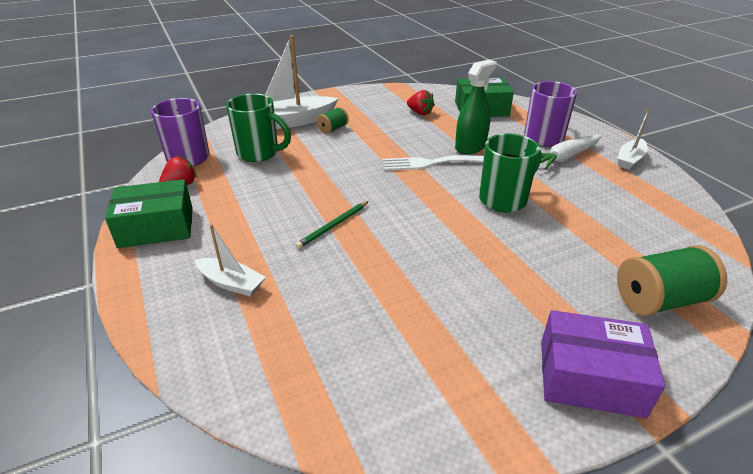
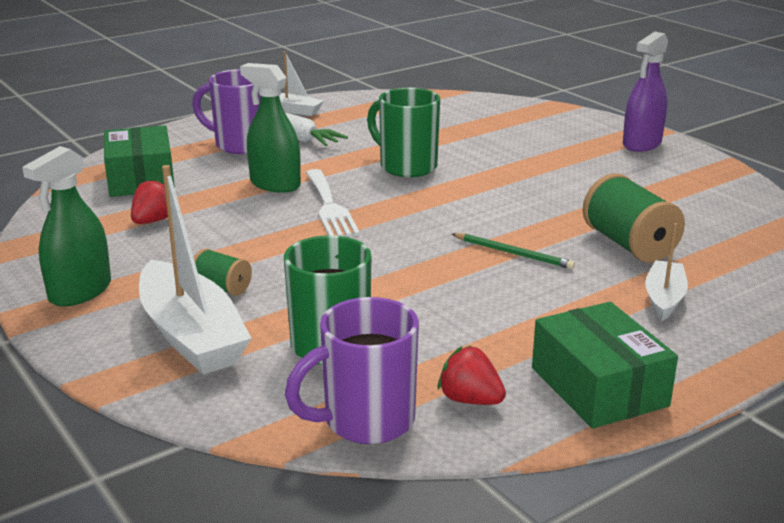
camera: 100 degrees left, 10 degrees down
purple box [541,310,665,418] -> purple spray bottle [623,31,668,152]
green spool [617,245,727,316] -> green spool moved to [583,173,685,263]
none -> green spray bottle [22,146,111,307]

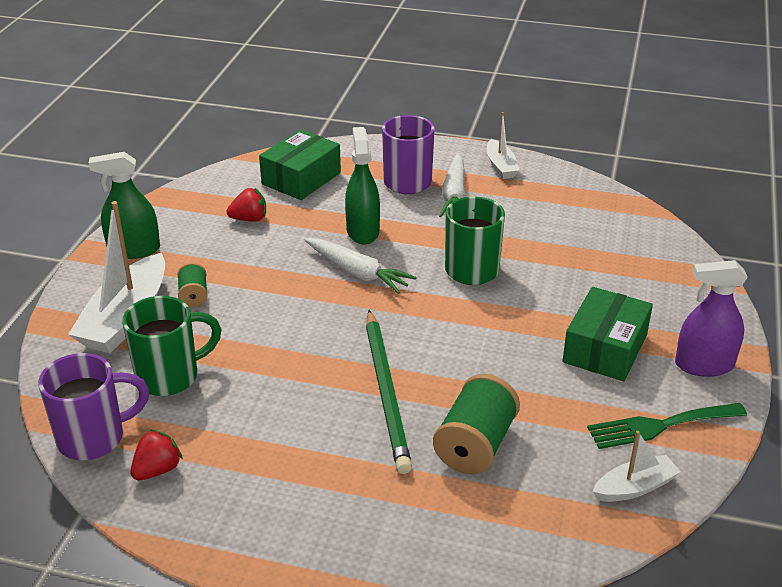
camera: 50 degrees right, 10 degrees up
purple mug [285,297,419,444] -> purple mug turned 135 degrees clockwise [38,353,149,460]
white fork [306,169,360,236] -> white carrot [305,238,417,294]
red strawberry [438,346,506,405] -> red strawberry turned 45 degrees clockwise [131,429,183,480]
green pencil [452,233,575,269] -> green pencil [366,310,412,474], size x1.91
green box [532,302,678,428] -> green box moved to [563,287,653,381]
white boat [645,223,688,321] -> white boat moved to [593,431,681,502]
none -> green fork [587,403,747,449]

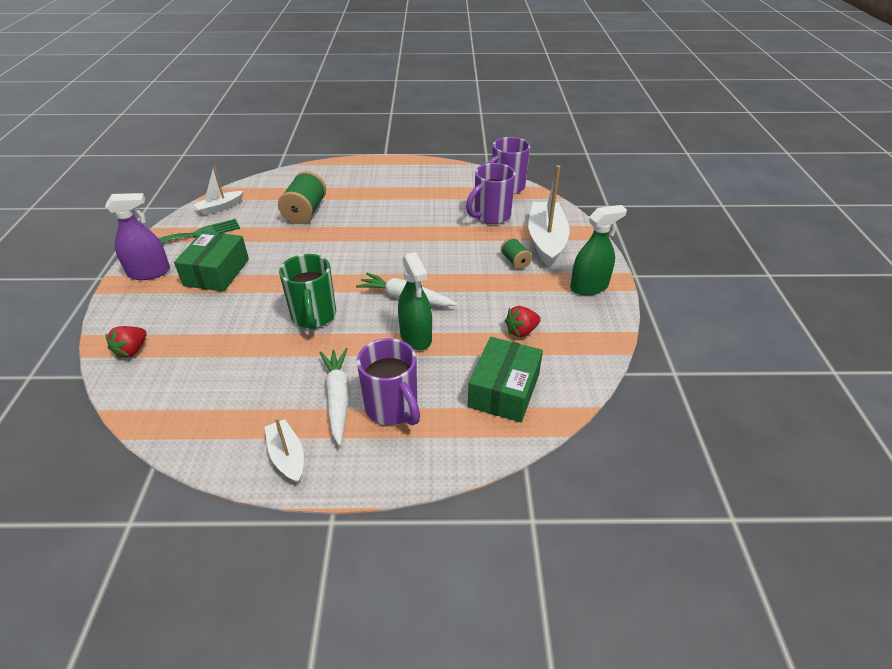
camera: 165 degrees right, 5 degrees up
green mug [122,296,221,396] -> purple mug [466,163,516,224]
red strawberry [131,429,183,480] -> red strawberry moved to [105,326,147,359]
green pencil [366,310,412,474] -> none

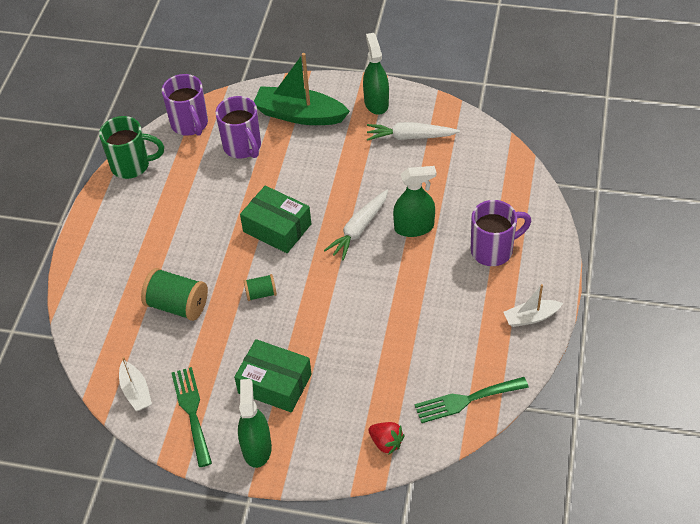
camera: 75 degrees left, 10 degrees up
purple spray bottle [105,193,170,280] -> green spray bottle [238,379,272,468]
green mug [279,254,336,329] -> green mug moved to [99,116,164,179]
white carrot [319,348,350,446] -> white carrot moved to [367,122,460,141]
green box [468,337,543,422] -> green box moved to [240,186,311,253]
green spool [501,237,532,269] -> green spool moved to [244,274,277,301]
red strawberry [505,306,541,337] -> none
white boat [528,165,570,267] -> green boat [254,53,350,125]
none -> green fork [415,377,529,423]

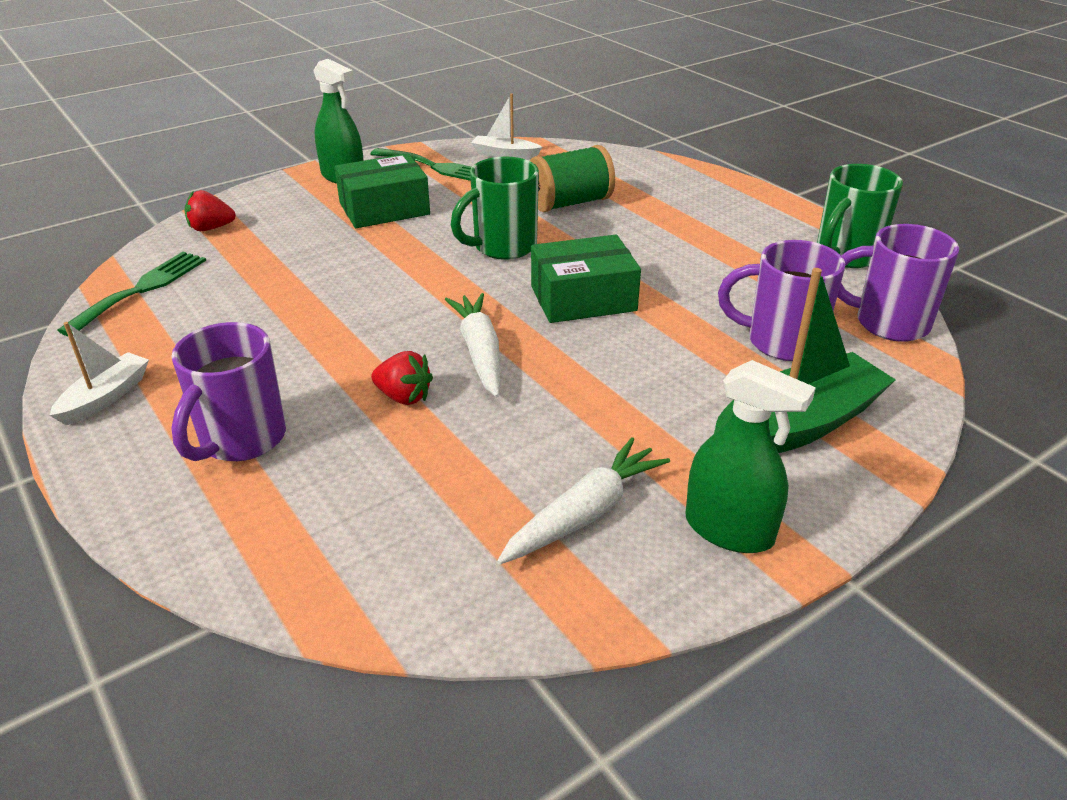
camera: 130 degrees right, 15 degrees down
green spool [244,274,277,301] -> green mug [451,157,539,260]
green spray bottle [393,166,436,237] -> red strawberry [371,351,433,405]

